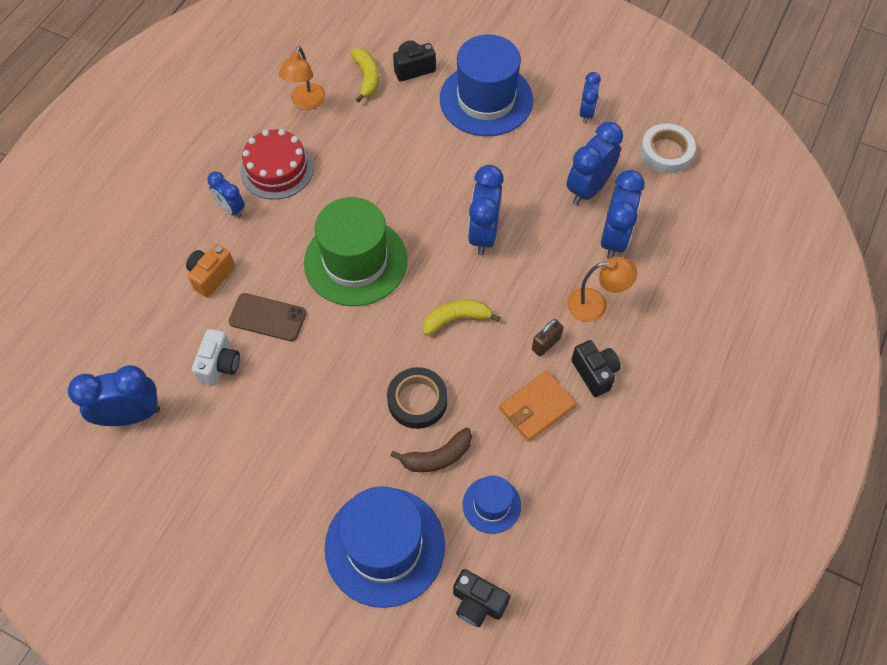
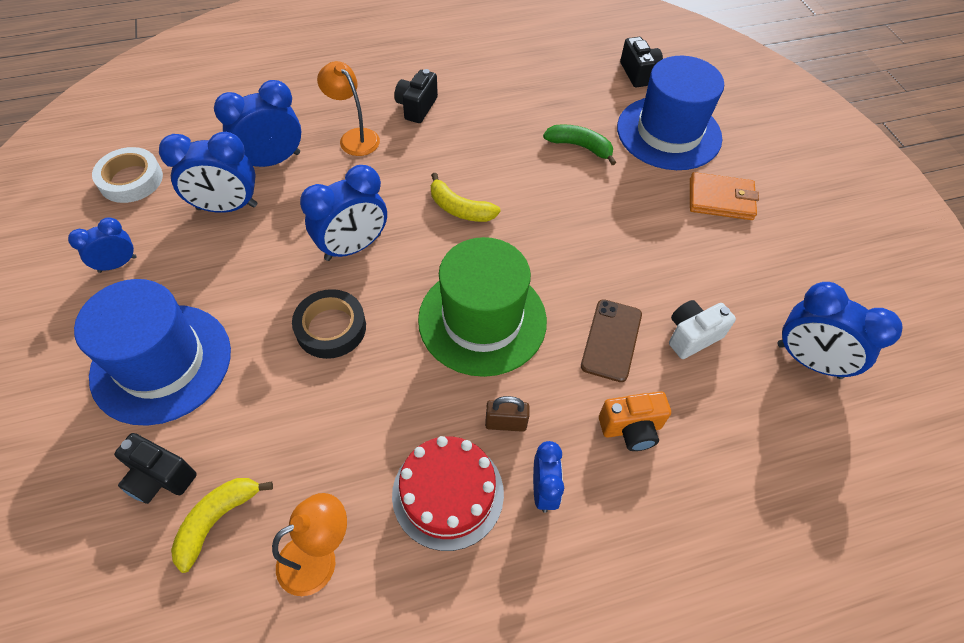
camera: 135 degrees left, 5 degrees down
brown phone [229,293,307,341] -> brown phone turned 45 degrees clockwise [581,299,642,382]
black tape [387,367,448,429] -> black tape moved to [292,289,366,359]
brown banana [391,428,472,472] -> green banana [543,124,616,165]
blue hat [462,476,521,534] -> none
orange wallet [499,371,576,442] -> orange wallet moved to [690,172,759,220]
brown padlock [532,319,563,357] -> brown padlock moved to [485,396,530,432]

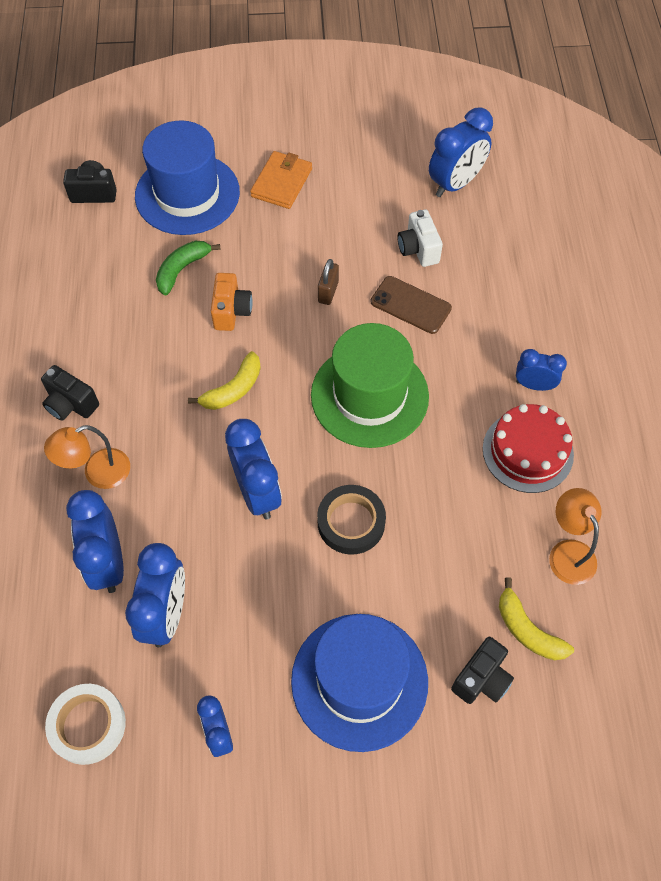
camera: 75 degrees left, 5 degrees up
brown padlock [485,396,530,432] -> brown padlock moved to [318,259,339,305]
orange camera [599,391,671,451] -> orange camera moved to [211,273,253,331]

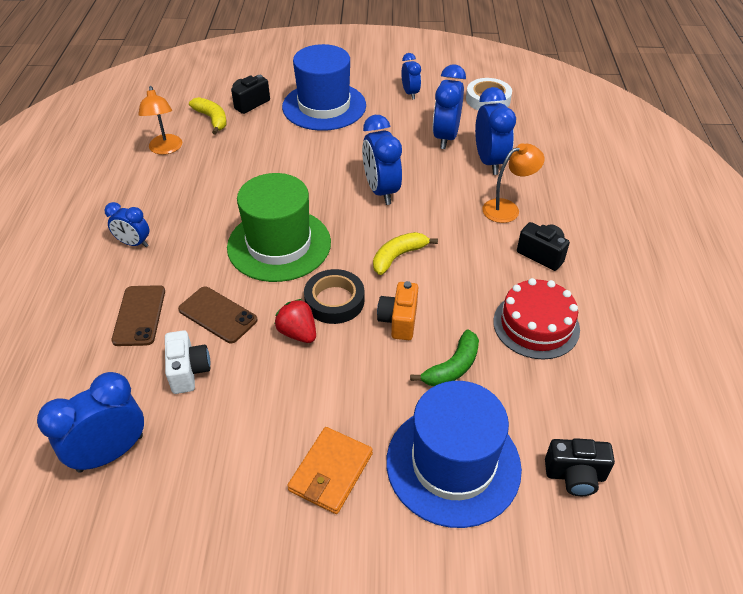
camera: 175 degrees left, 15 degrees down
black tape [317,485,386,555] -> black tape moved to [304,269,365,324]
brown padlock [318,259,339,305] -> red strawberry [274,299,316,343]
red cake [483,404,574,493] -> red cake moved to [493,278,580,360]
none -> brown phone [111,285,165,346]

